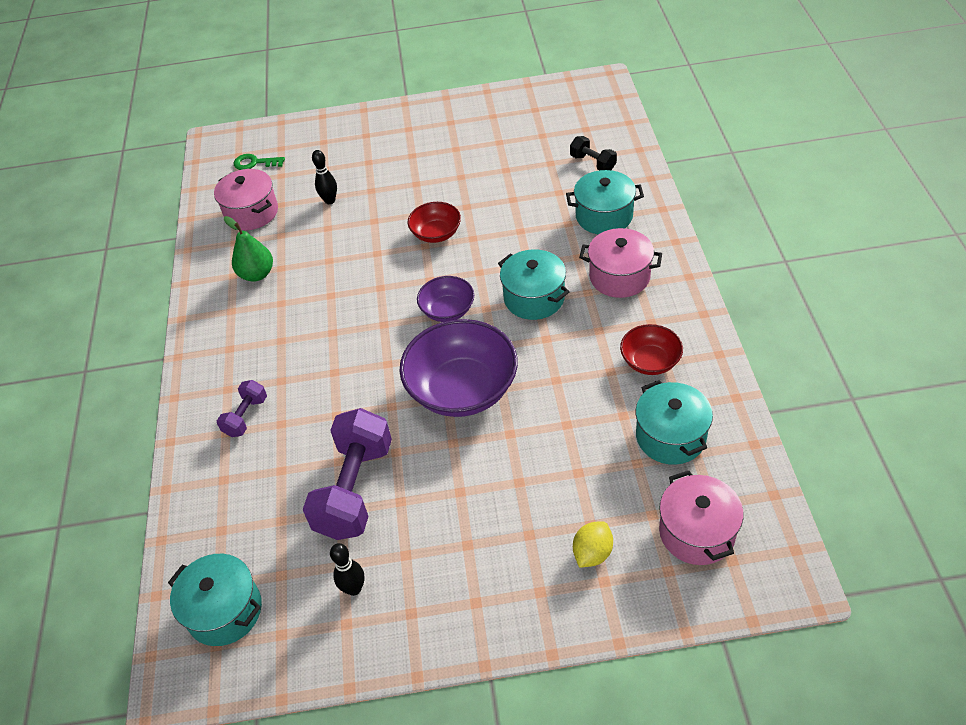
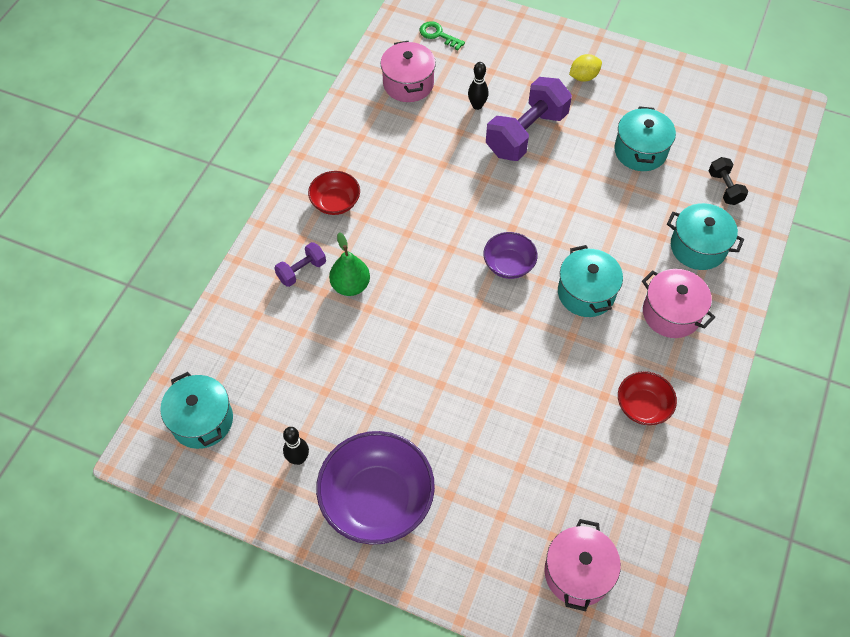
camera: 25 degrees right, 10 degrees up
green pear [224,216,273,282] -> green pear moved to [329,232,370,296]
purple dumbbell [303,408,392,540] -> purple dumbbell moved to [486,77,572,161]
purple bowl [399,319,518,417] -> purple bowl moved to [316,431,435,545]
red bowl [408,202,461,243] -> red bowl moved to [308,171,360,215]
yellow lemon [573,521,613,568] -> yellow lemon moved to [569,54,602,82]
turquoise pot [636,380,713,465] -> turquoise pot moved to [614,106,676,171]

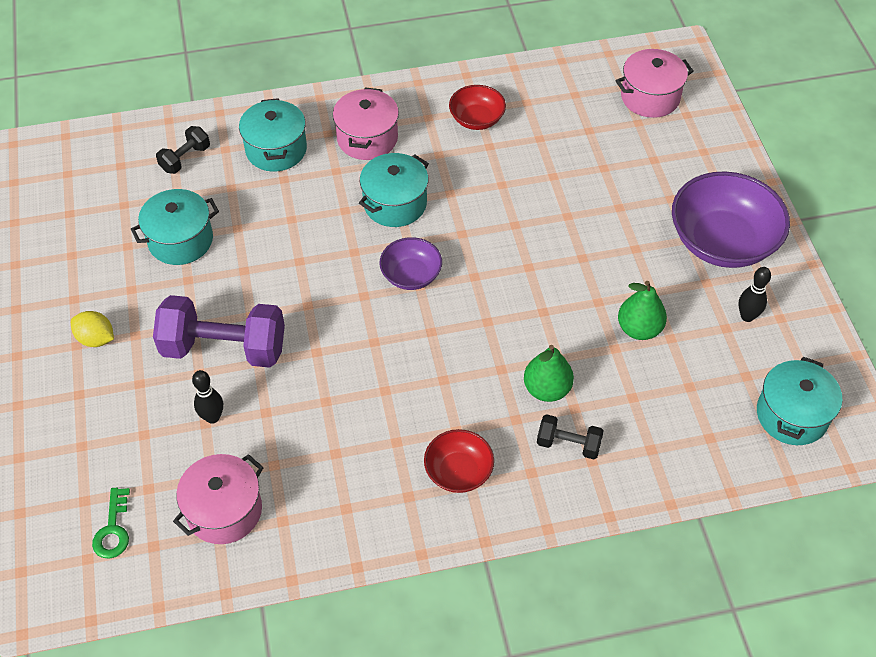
camera: 125 degrees left, 5 degrees down
purple dumbbell [274,242,326,287] -> black dumbbell [537,414,604,459]
none -> green pear [618,281,667,340]

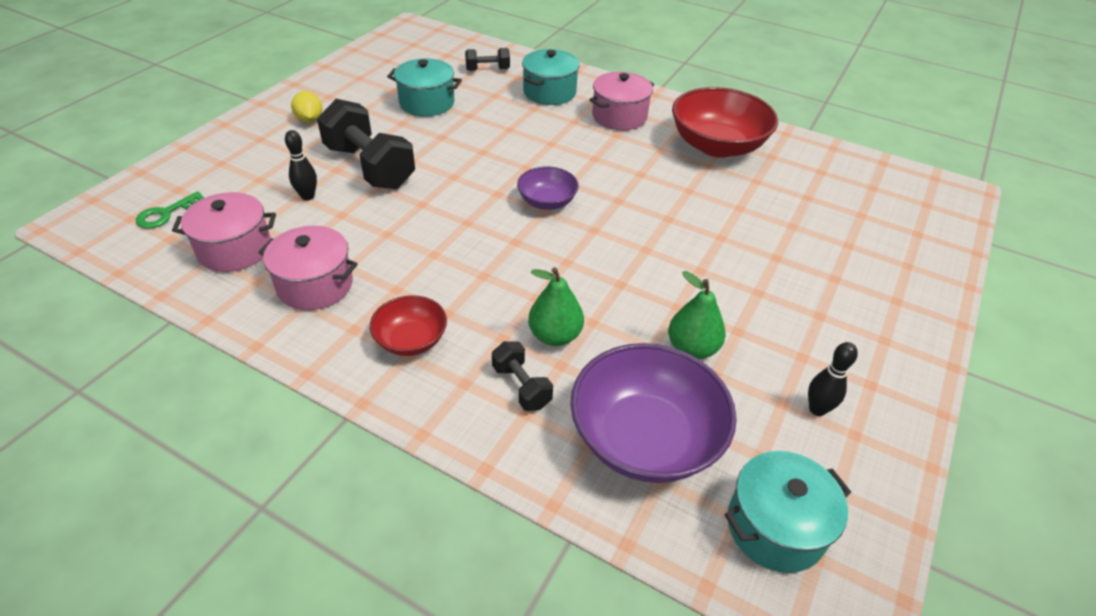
camera: 40 degrees right, 10 degrees down
purple dumbbell [153,295,285,368] -> black dumbbell [317,99,415,189]
turquoise pot [359,153,429,227] -> none
red bowl [449,85,506,130] -> red bowl [672,87,778,158], size x1.88
pink pot [615,49,694,118] -> pink pot moved to [258,226,358,310]
purple bowl [672,171,790,268] -> purple bowl moved to [570,343,737,483]

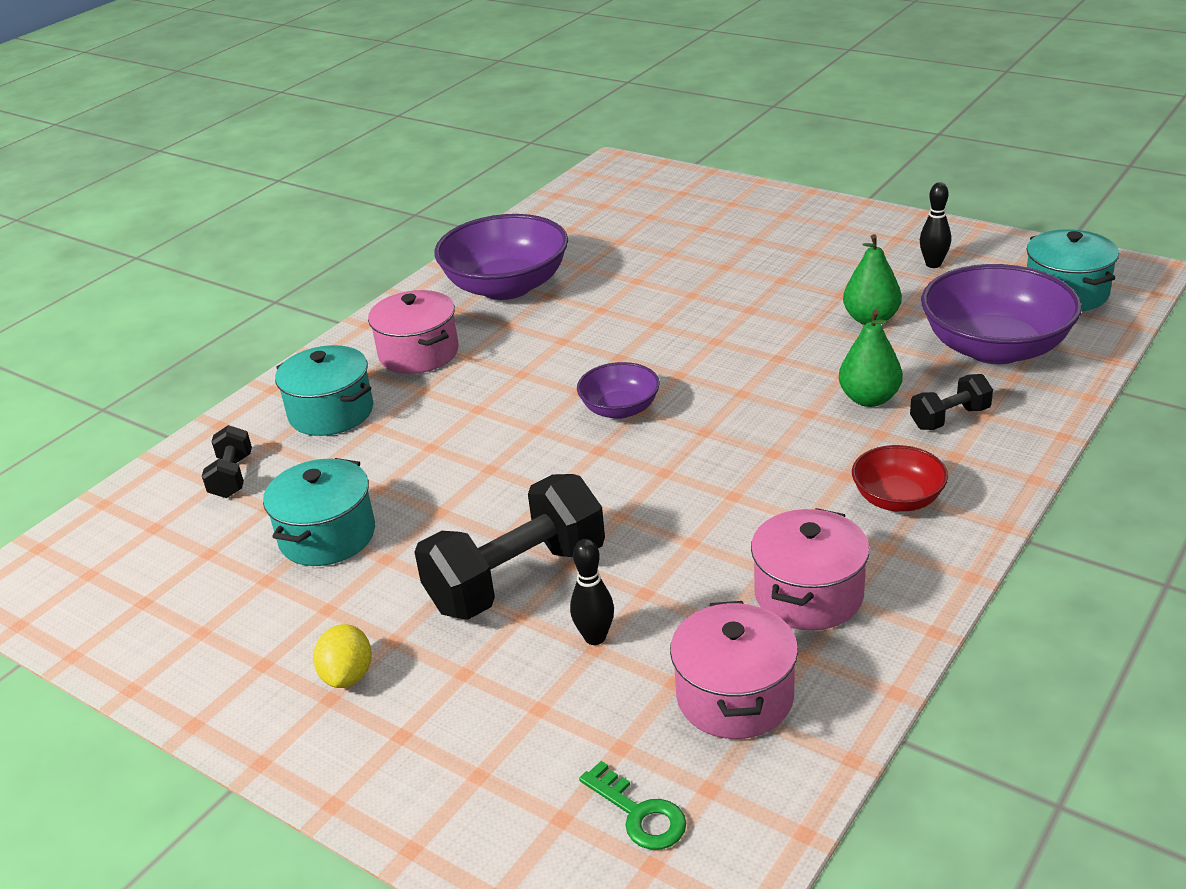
camera: 80 degrees left, 10 degrees down
yellow lemon [291,91,322,123] -> yellow lemon turned 75 degrees counterclockwise [313,624,372,688]
red bowl [672,87,778,158] -> purple bowl [434,214,568,300]

